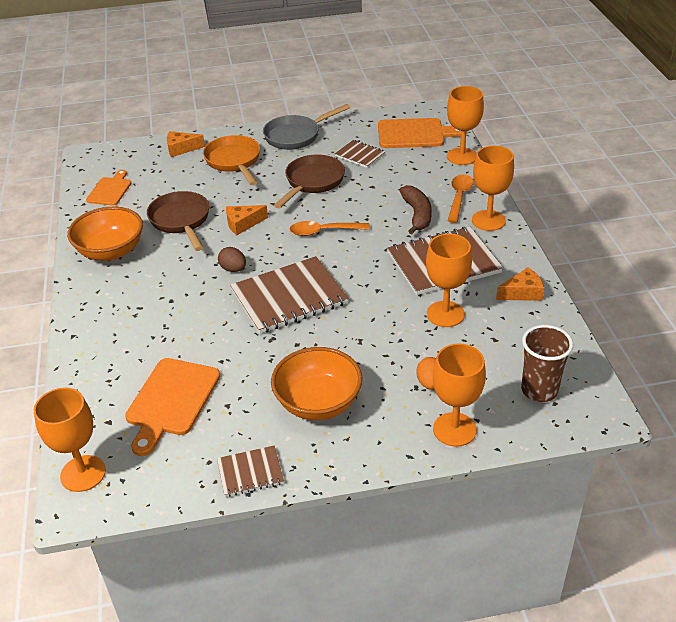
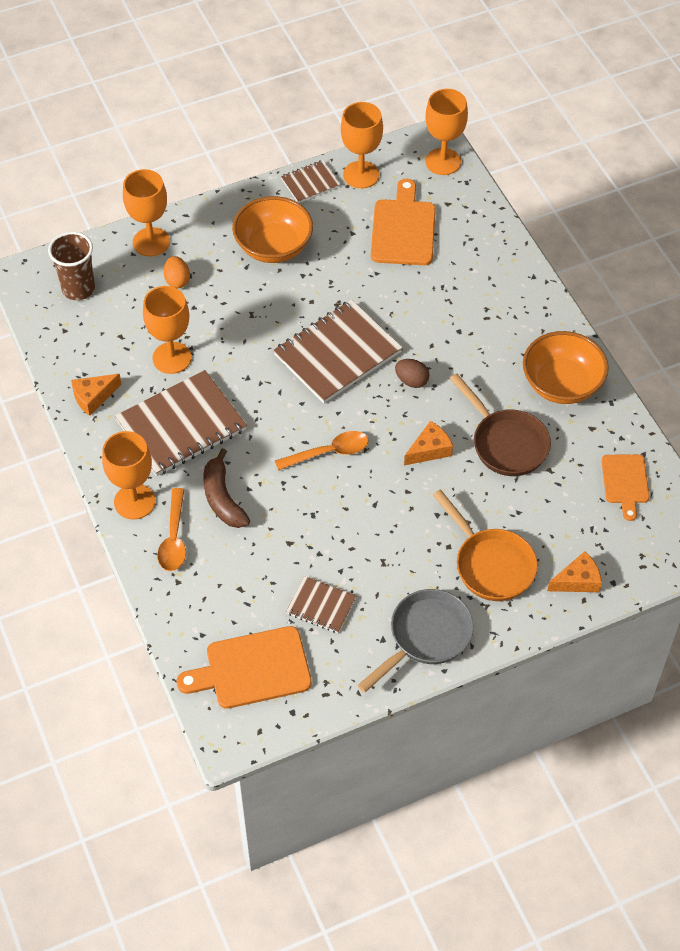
camera: 165 degrees right, 15 degrees up
brown pan [274,155,345,208] -> none
orange goblet [447,86,484,165] -> orange goblet moved to [341,102,383,189]

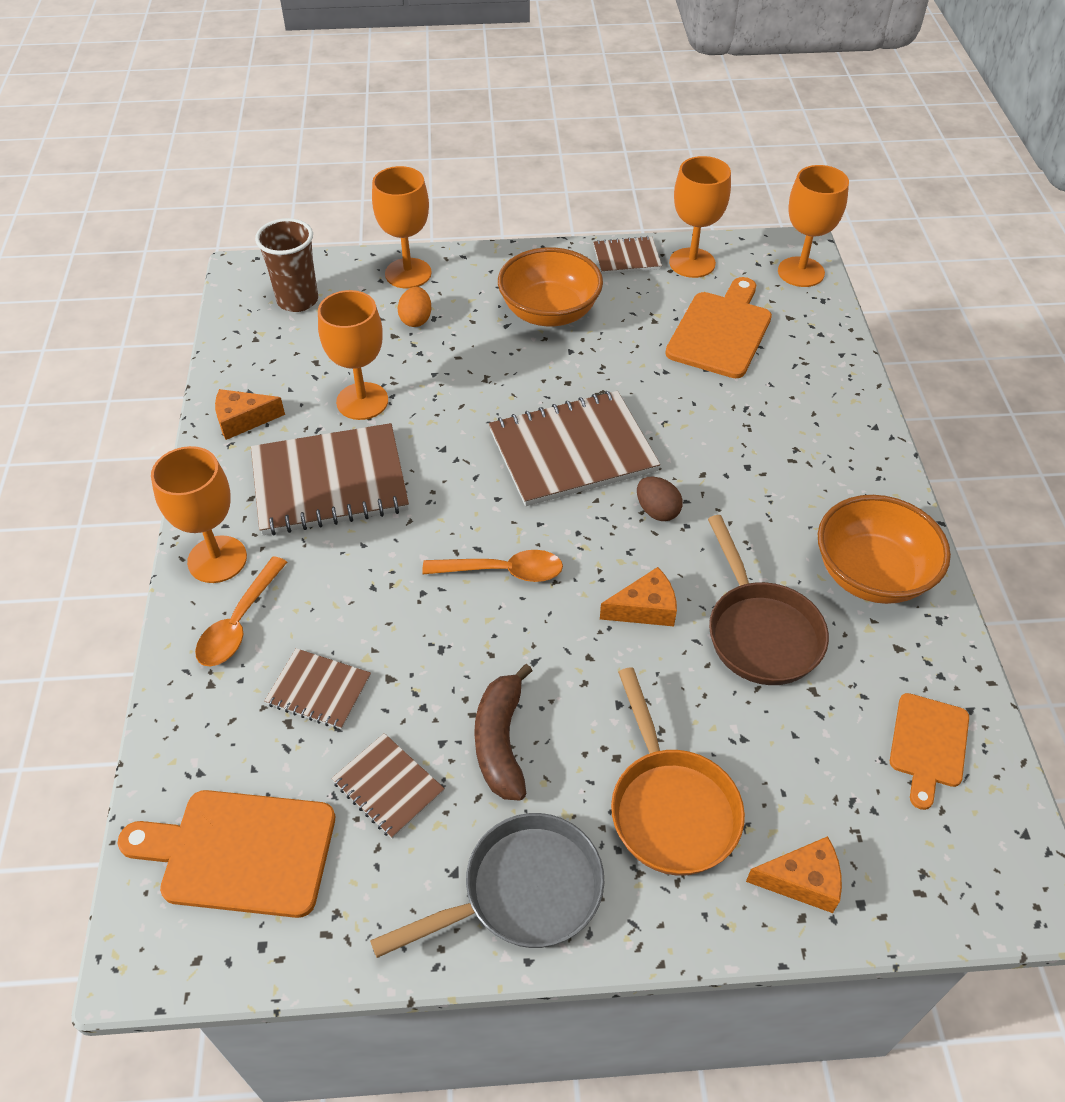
camera: 20 degrees right, 5 degrees down
brown banana [203,448,250,528] -> brown banana moved to [474,664,532,801]
none -> brown notebook [265,648,371,730]

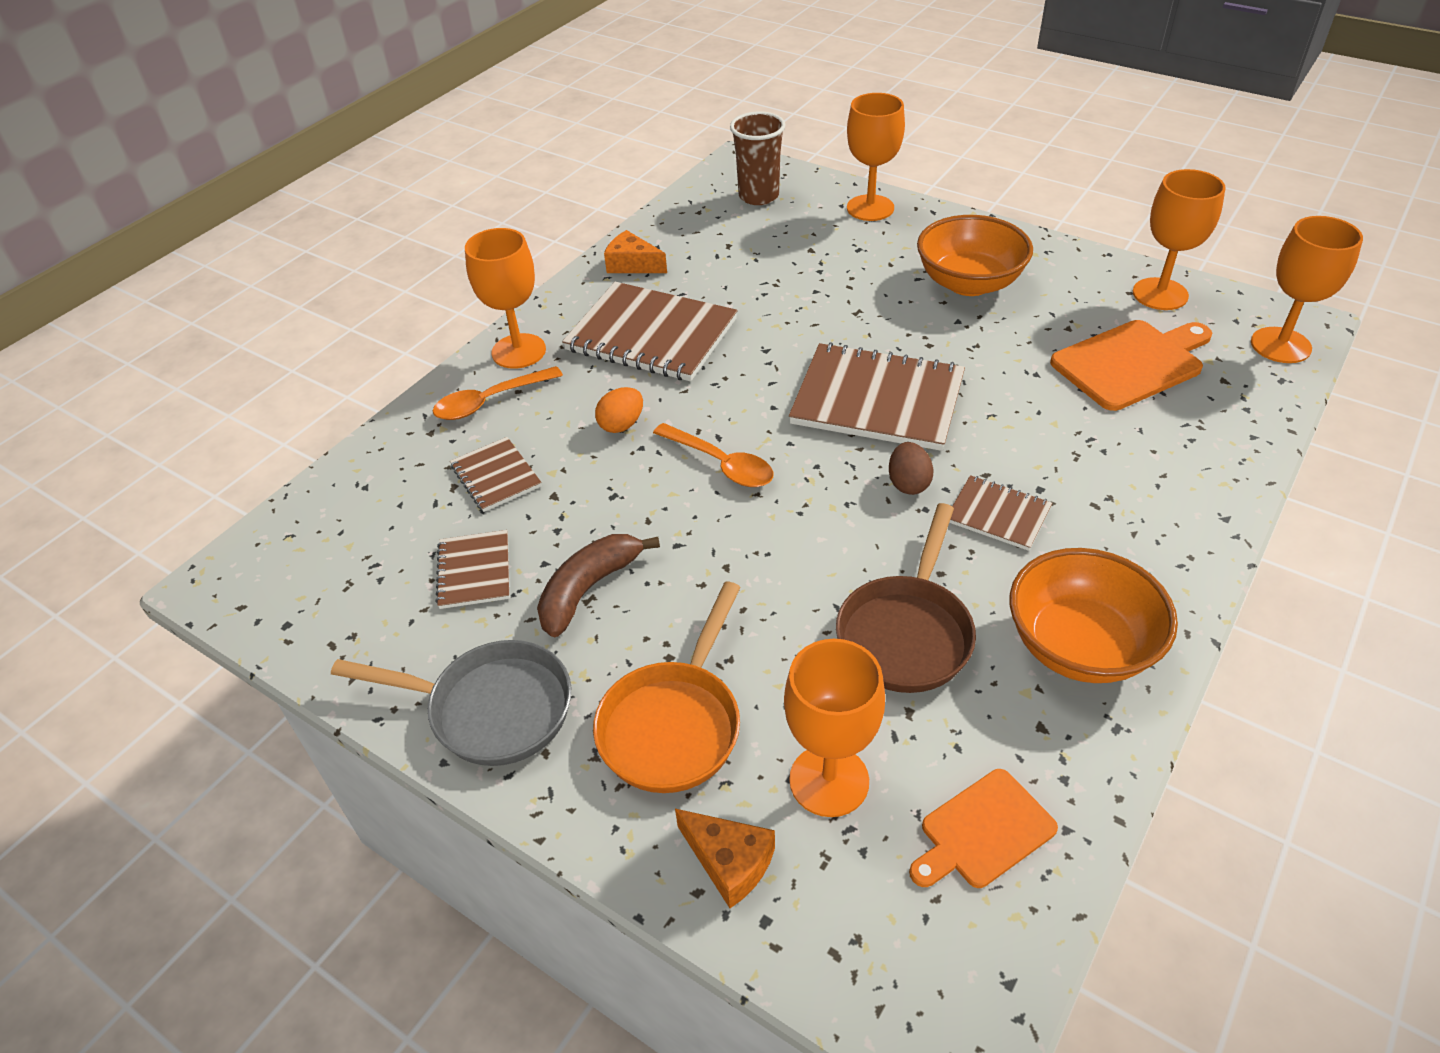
camera: 40 degrees right, 5 degrees down
orange cutting board [117,790,335,918] -> none
orange goblet [318,290,388,420] -> orange goblet moved to [784,639,885,817]
orange egg [398,287,431,327] -> orange egg moved to [595,387,643,433]
brown notebook [593,236,662,274] -> brown notebook moved to [949,475,1052,551]
orange cheese [600,567,677,626] -> none

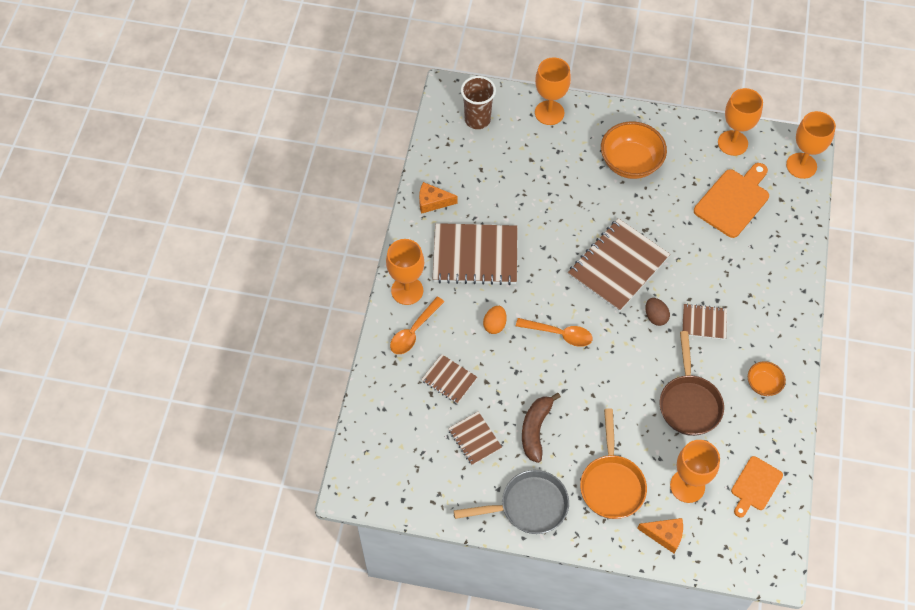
camera: 25 degrees left, 15 degrees up
brown notebook [789,343,965,451] -> brown notebook turned 45 degrees counterclockwise [568,218,670,312]
orange bowl [1010,548,1178,683] -> orange bowl [748,361,786,396], size x0.52

